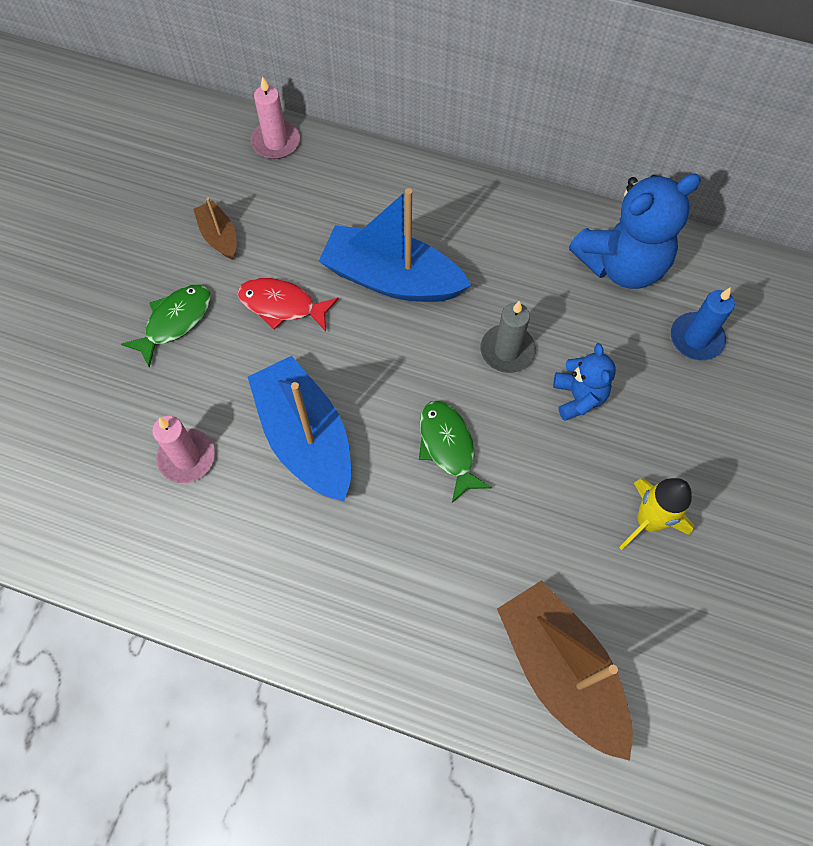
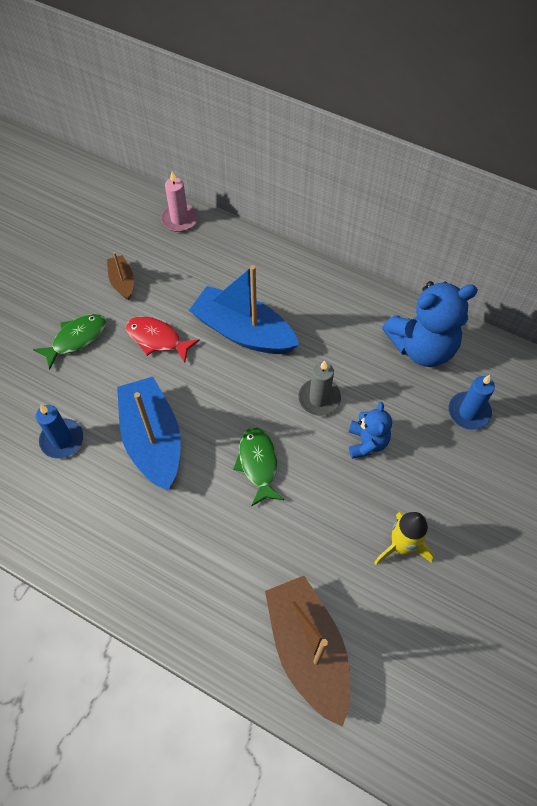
camera: 10 degrees right, 5 degrees down
pink candle [152,416,215,483] -> blue candle [36,405,83,458]

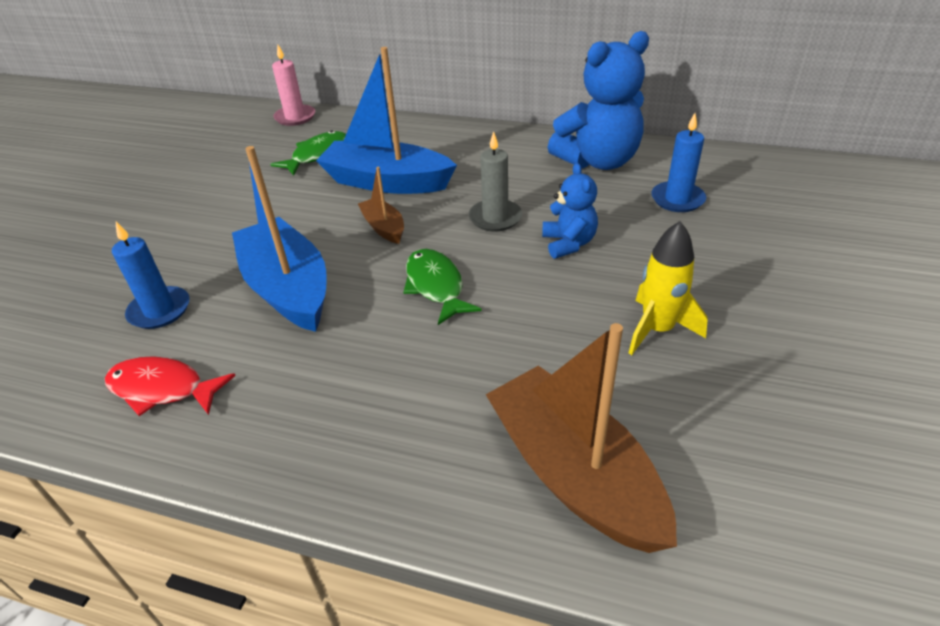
camera: 10 degrees left, 20 degrees down
green fish [33,314,106,370] -> green fish moved to [270,131,346,175]
brown boat [107,252,134,300] -> brown boat moved to [358,167,404,244]
red fish [126,316,200,363] -> red fish moved to [105,356,236,416]

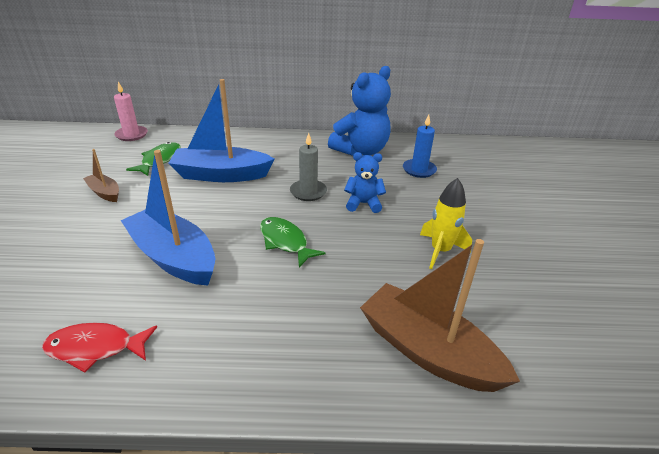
camera: 20 degrees left, 5 degrees down
blue candle [112,222,190,329] -> none
brown boat [358,167,404,244] -> brown boat moved to [83,149,119,202]
blue teddy bear [542,163,598,259] -> blue teddy bear turned 60 degrees counterclockwise [344,152,386,213]

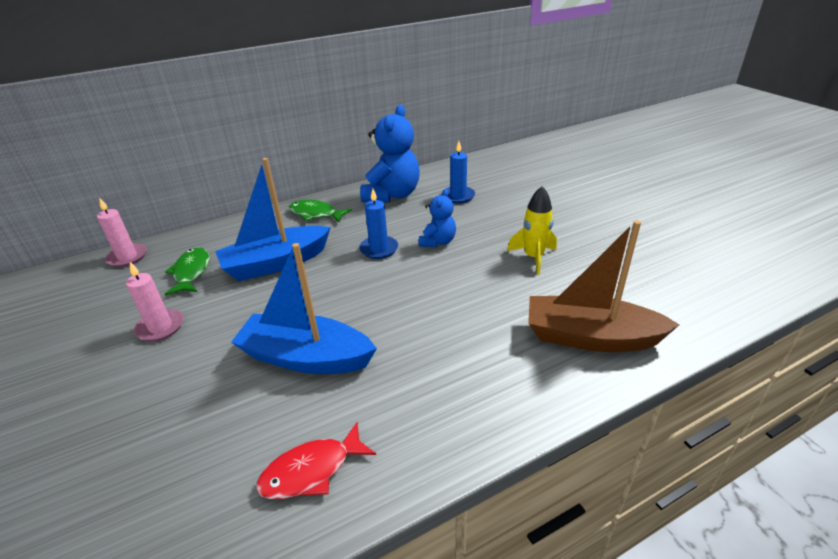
camera: 25 degrees left, 0 degrees up
brown boat [83,149,119,202] -> pink candle [126,262,184,341]
green fish [260,217,325,267] -> green fish moved to [289,200,352,223]
grey candle [290,133,327,201] -> blue candle [359,189,398,259]
blue teddy bear [344,152,386,213] -> blue teddy bear turned 135 degrees clockwise [419,189,456,247]

